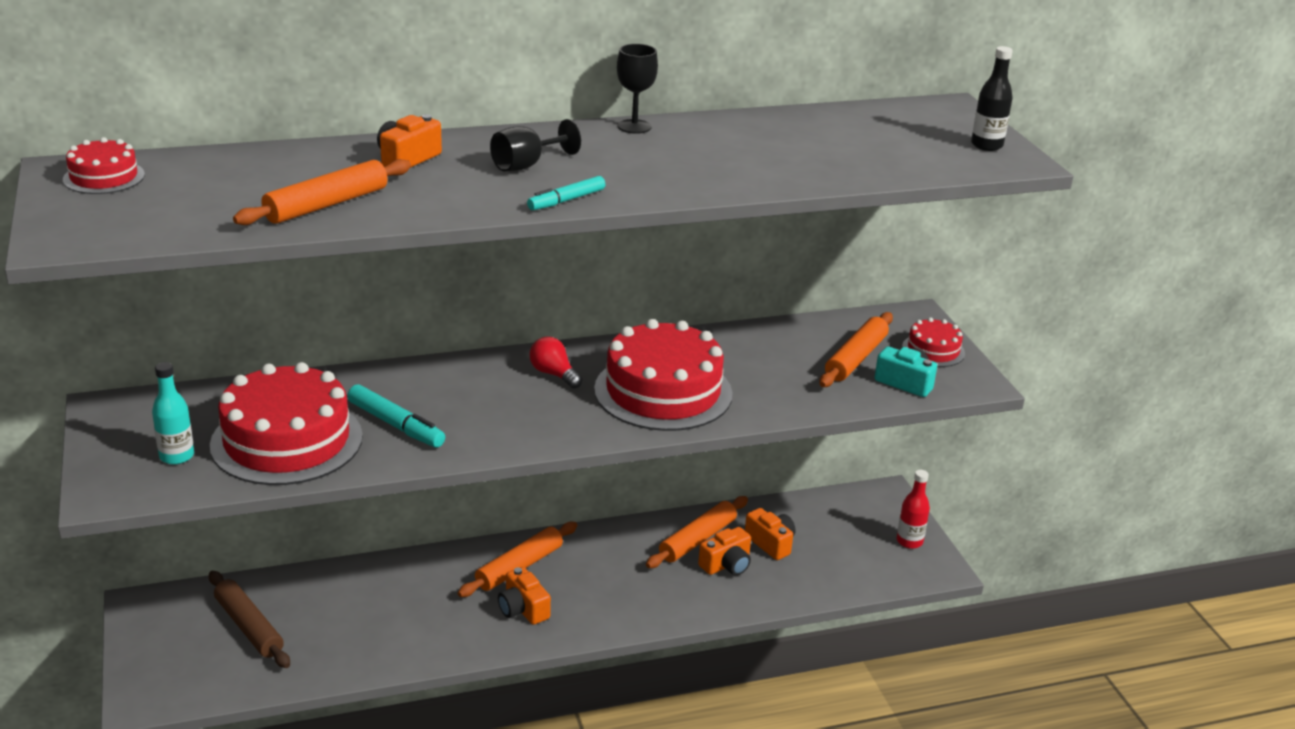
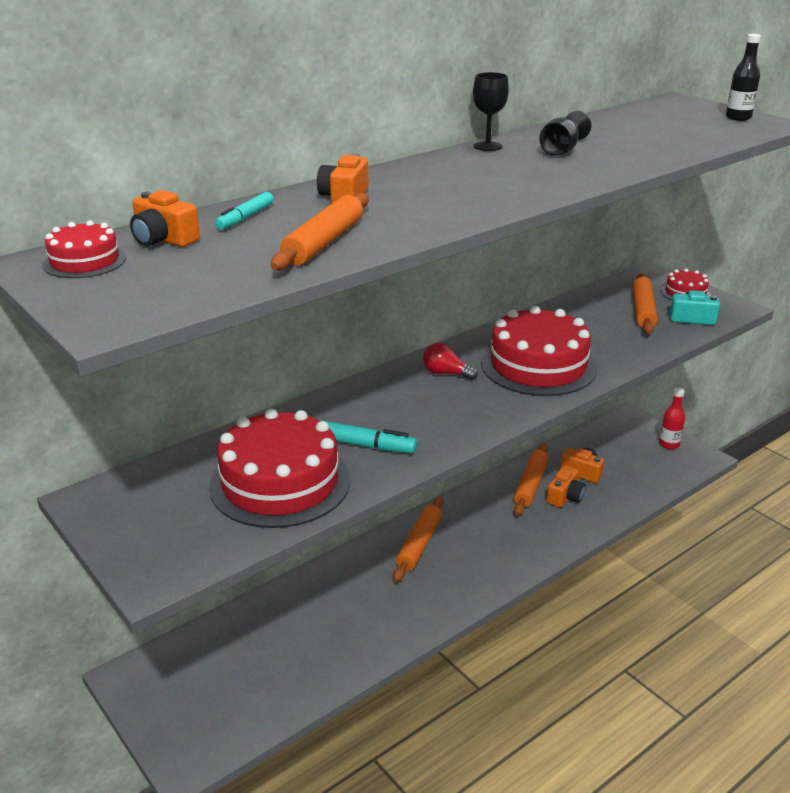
camera: 20 degrees left, 0 degrees up
turquoise bottle [152,362,194,465] -> none
brown rolling pin [209,571,290,668] -> none
black goblet [490,119,581,171] -> black goblet moved to [540,111,591,156]
orange camera [498,567,551,625] -> orange camera moved to [130,190,200,247]
turquoise marker [527,176,605,210] -> turquoise marker moved to [215,192,273,230]

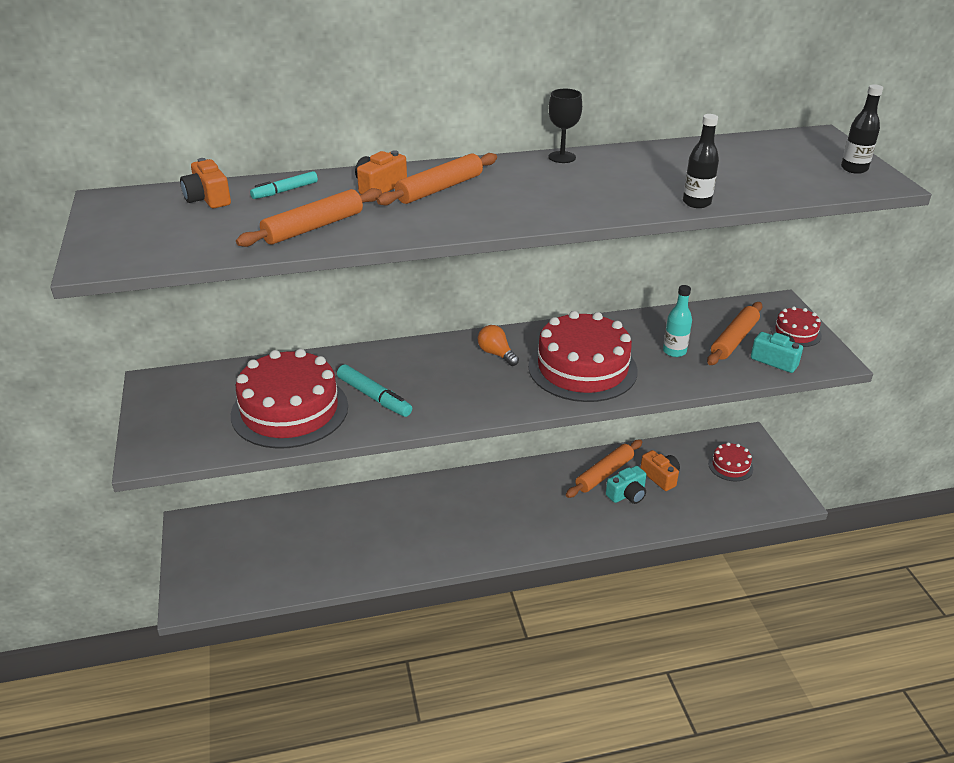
camera: 25 degrees right, 5 degrees up
red cake [42,220,126,278] -> red cake moved to [708,442,753,481]
orange rolling pin [393,497,444,582] -> orange rolling pin moved to [377,153,497,206]
red light bulb [423,343,478,380] -> orange light bulb [478,325,519,366]
black goblet [540,111,591,156] -> none
orange camera [546,465,586,508] -> turquoise camera [606,466,646,504]
red bottle [659,388,685,449] -> none
none -> turquoise bottle [663,285,692,357]
none -> black bottle [683,114,719,208]

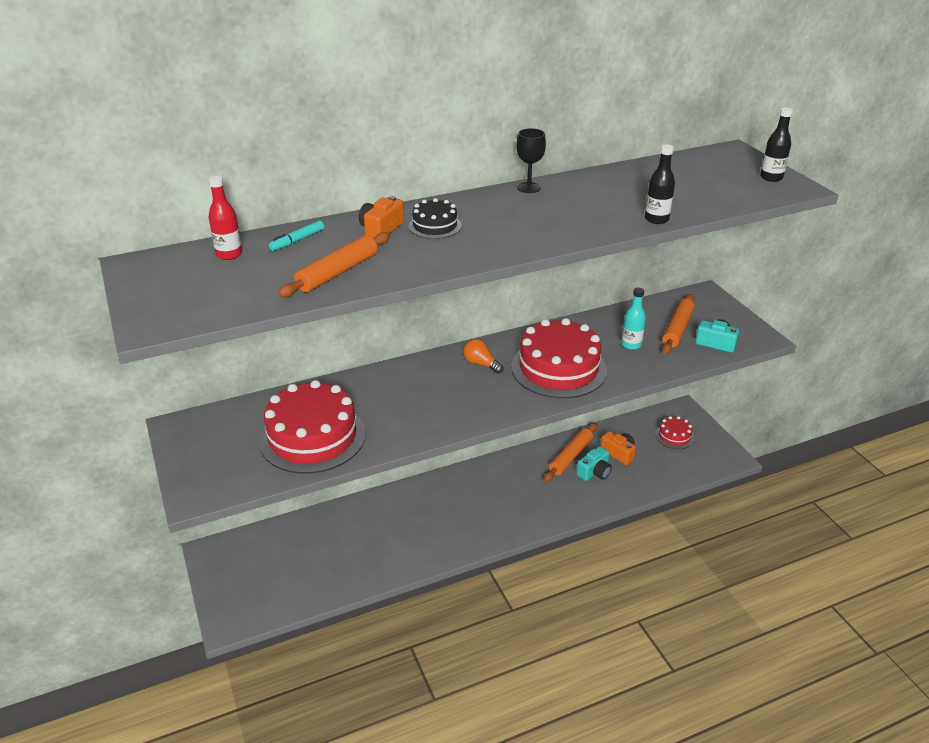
camera: 10 degrees left, 0 degrees up
orange camera [180,158,231,208] -> red bottle [209,176,242,260]
turquoise marker [337,364,412,417] -> none
orange rolling pin [377,153,497,206] -> black cake [408,198,462,239]
red cake [771,307,822,347] -> none

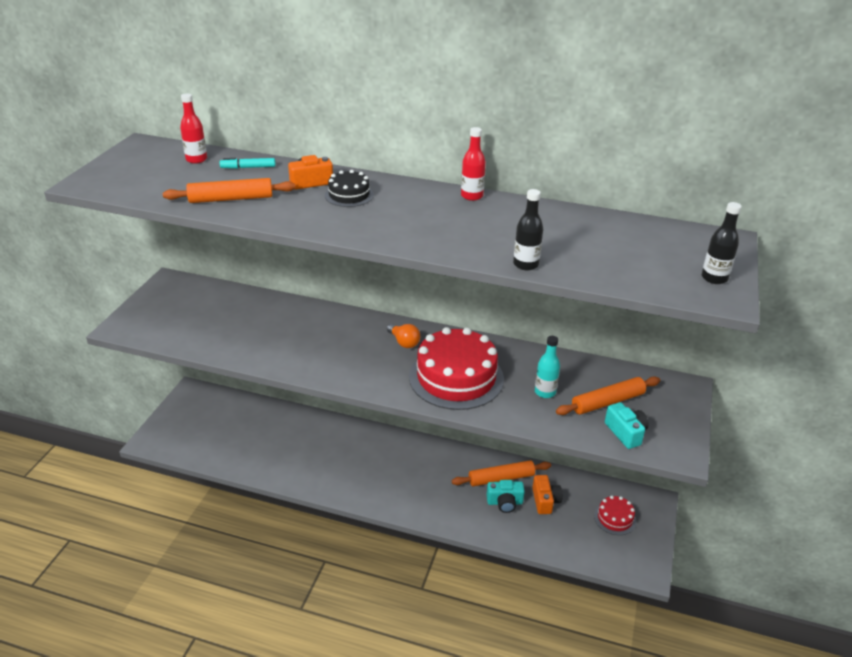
camera: 40 degrees right, 0 degrees up
red cake [259,380,366,474] -> none
orange light bulb [463,339,503,373] -> orange light bulb turned 150 degrees clockwise [387,324,420,348]
black goblet [516,128,546,193] -> red bottle [461,127,486,201]

